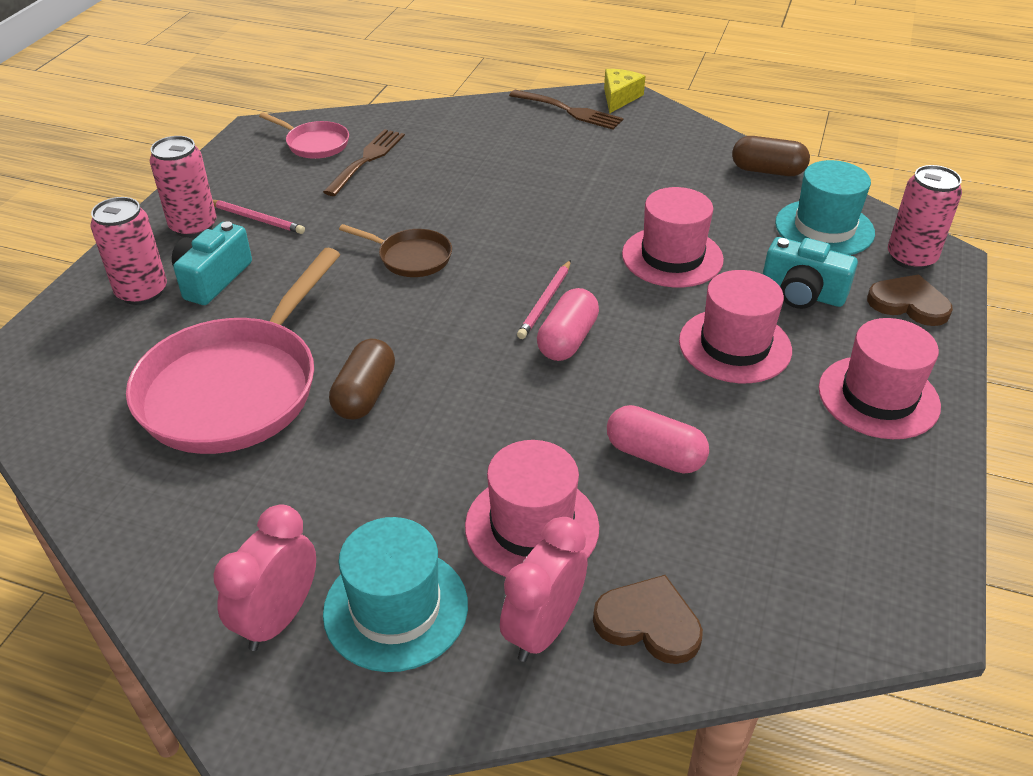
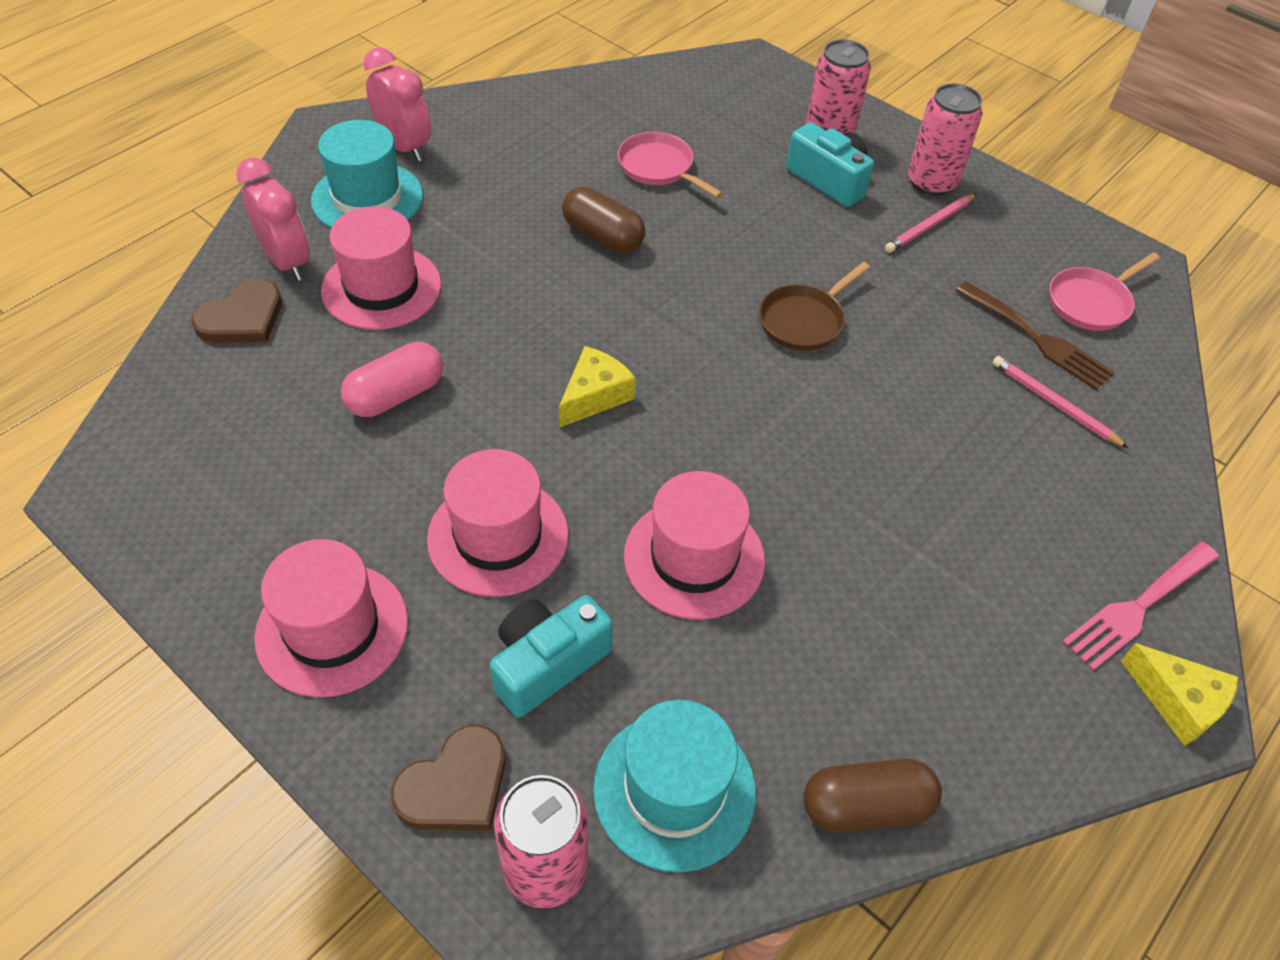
camera: 110 degrees right, 10 degrees up
pink pan [126,248,340,454] -> pink pan [618,132,723,198], size x0.47
brown fork [509,90,623,130] -> pink fork [1062,542,1219,671]
pink pencil [517,260,571,339] -> pink pencil moved to [993,356,1128,448]
pink capsule [537,288,599,361] -> yellow cheese [559,346,636,427]
brown capsule [732,136,810,176] -> brown capsule turned 45 degrees clockwise [803,759,942,833]

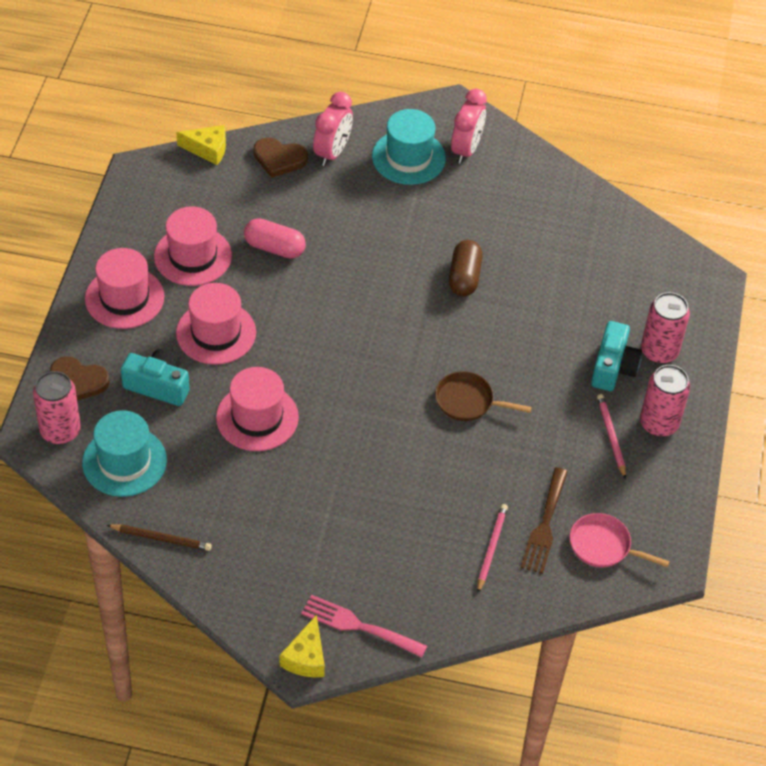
camera: 60 degrees right, 0 degrees up
pink hat [321,206,441,330] -> pink hat moved to [154,207,232,286]
yellow cheese [559,346,636,427] -> yellow cheese moved to [176,125,226,165]
pink pan [618,132,723,198] -> none
brown capsule [803,759,942,833] -> brown pencil [107,524,212,551]
pink pencil [885,193,977,253] -> pink pencil turned 60 degrees clockwise [597,394,626,479]

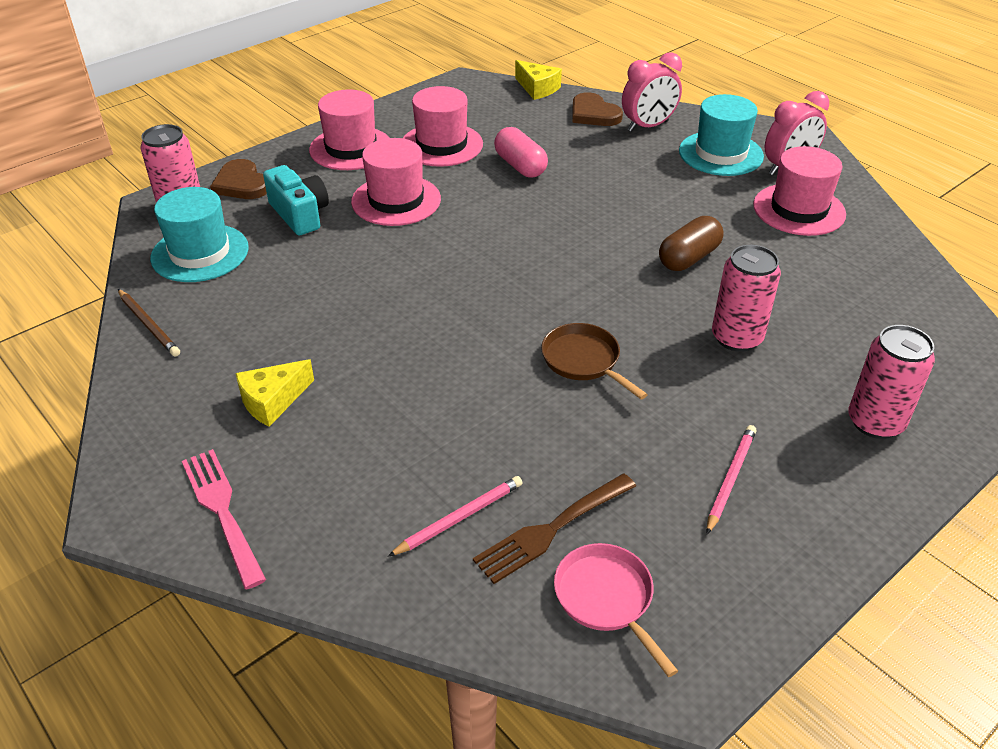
camera: 40 degrees right, 10 degrees down
pink hat [216,367,299,451] -> pink hat moved to [753,146,846,236]
yellow cheese [280,615,325,677] -> yellow cheese moved to [235,359,314,427]
turquoise camera [591,321,642,391] -> none
pink can [640,365,690,437] -> pink can moved to [712,245,781,352]

